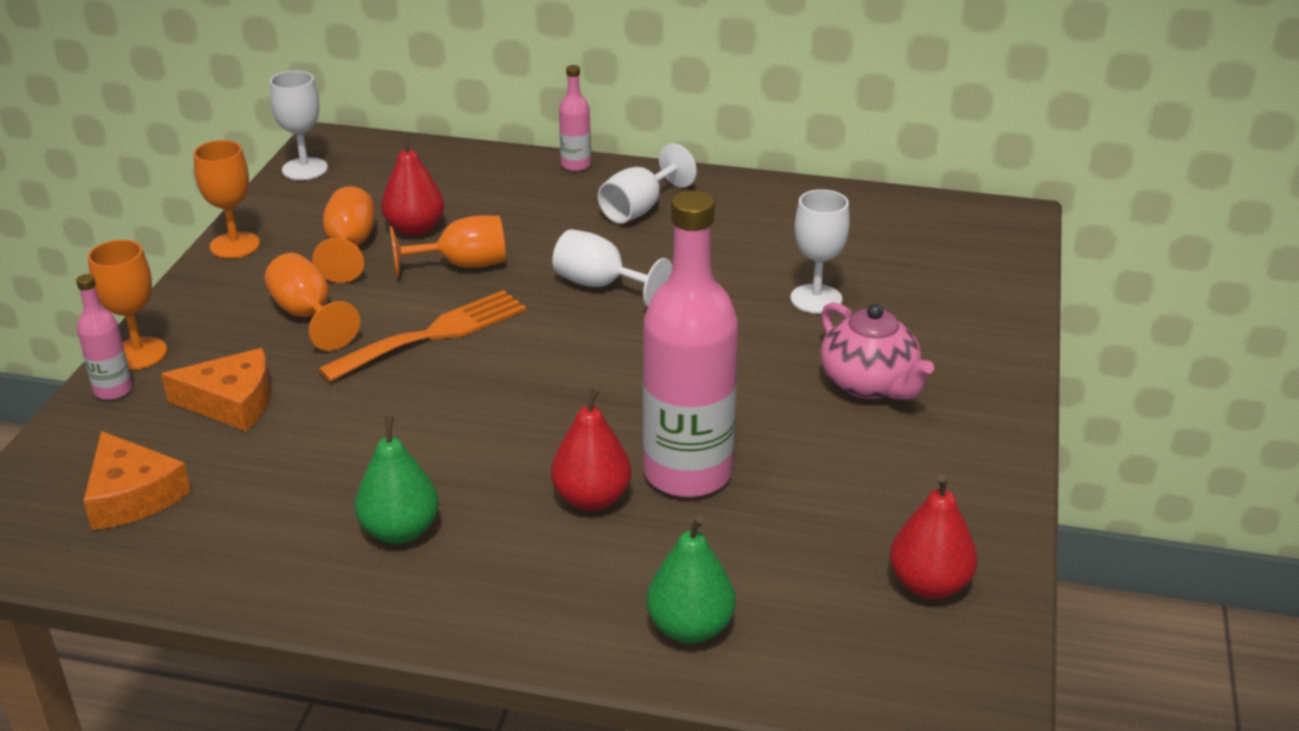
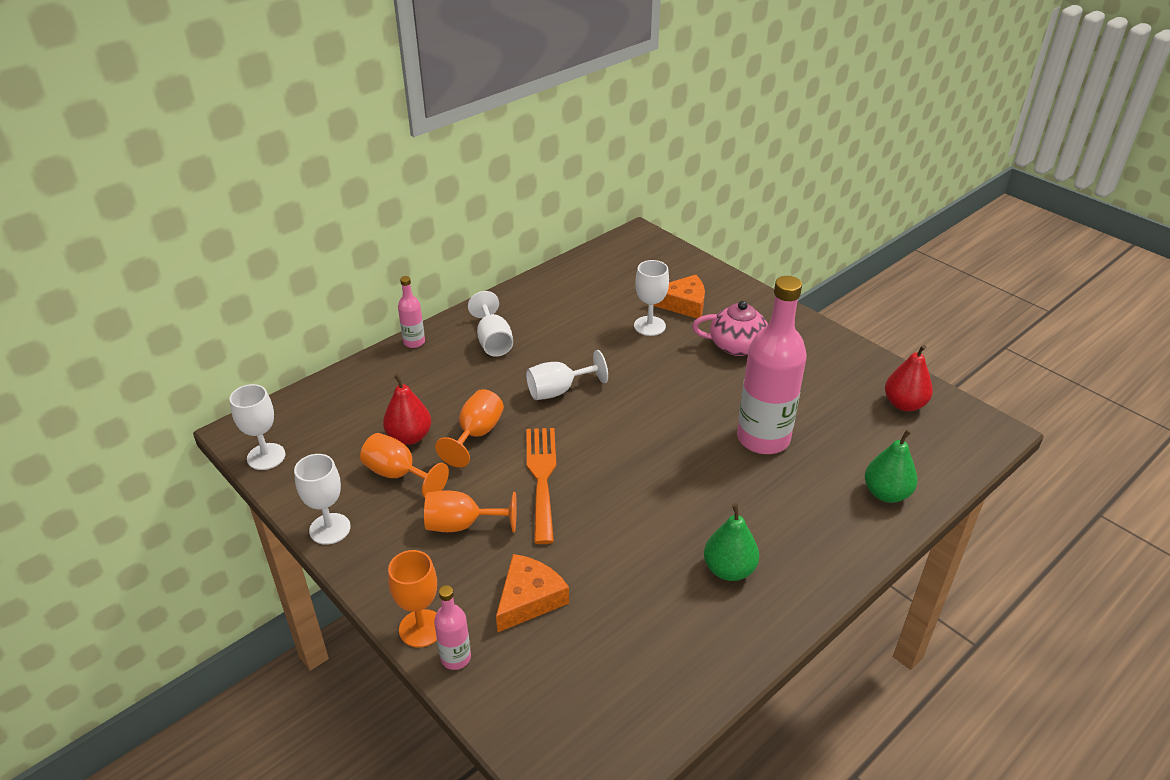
camera: 55 degrees left, 5 degrees up
orange cheese [83,431,191,530] -> orange cheese moved to [653,275,705,318]
orange goblet [194,140,260,258] -> white goblet [294,454,351,545]
red pear [551,387,631,511] -> none

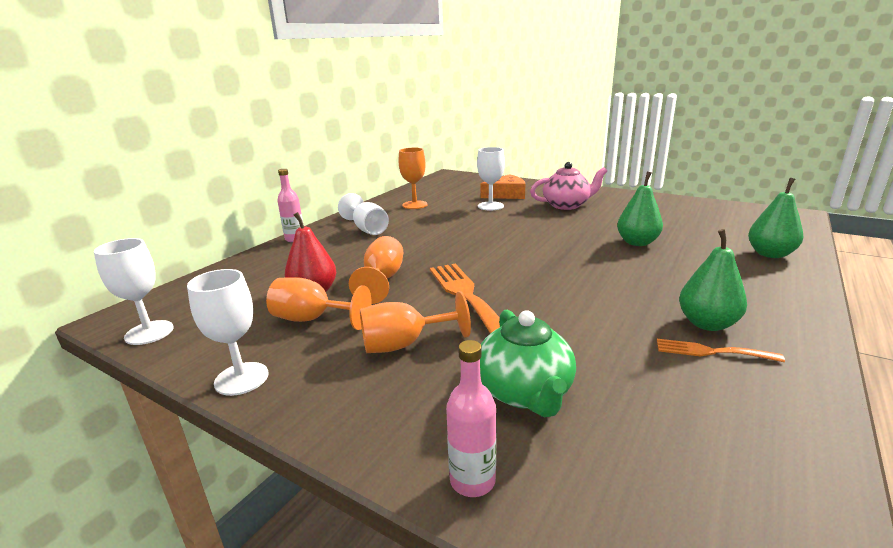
camera: 15 degrees left, 15 degrees down
orange goblet [388,550,437,648] -> orange goblet moved to [399,148,428,209]
orange cheese [496,554,569,632] -> green teapot [480,310,576,418]
white goblet [526,350,608,400] -> none
pink bottle [737,276,807,454] -> green pear [617,172,663,246]
red pear [885,345,933,411] -> none
none -> orange fork [657,339,785,362]

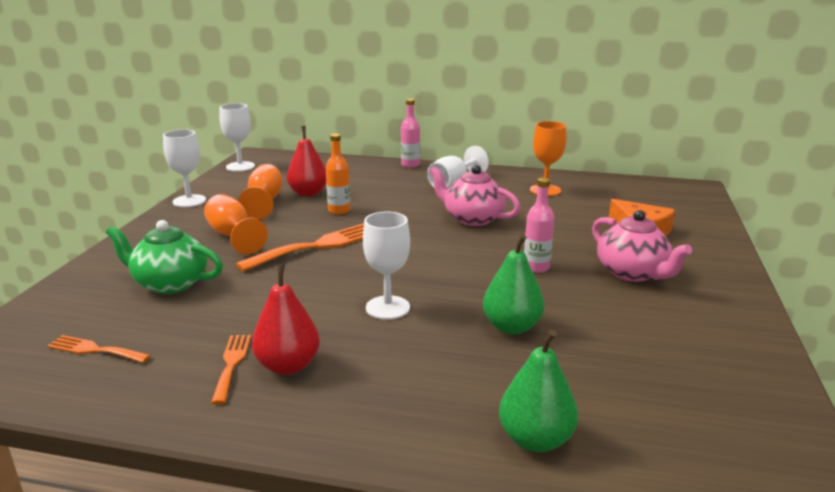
camera: 70 degrees right, 0 degrees up
orange goblet [349,236,403,304] -> orange bottle [326,133,350,214]
pink bottle [446,340,496,497] -> pink bottle moved to [524,178,555,273]
white goblet [477,147,505,210] -> white goblet moved to [363,212,410,320]
green teapot [480,310,576,418] -> green teapot turned 45 degrees clockwise [106,220,223,294]
green pear [679,229,747,331] -> red pear [252,264,320,375]
none -> orange fork [47,335,151,363]
none -> pink teapot [430,165,521,226]

